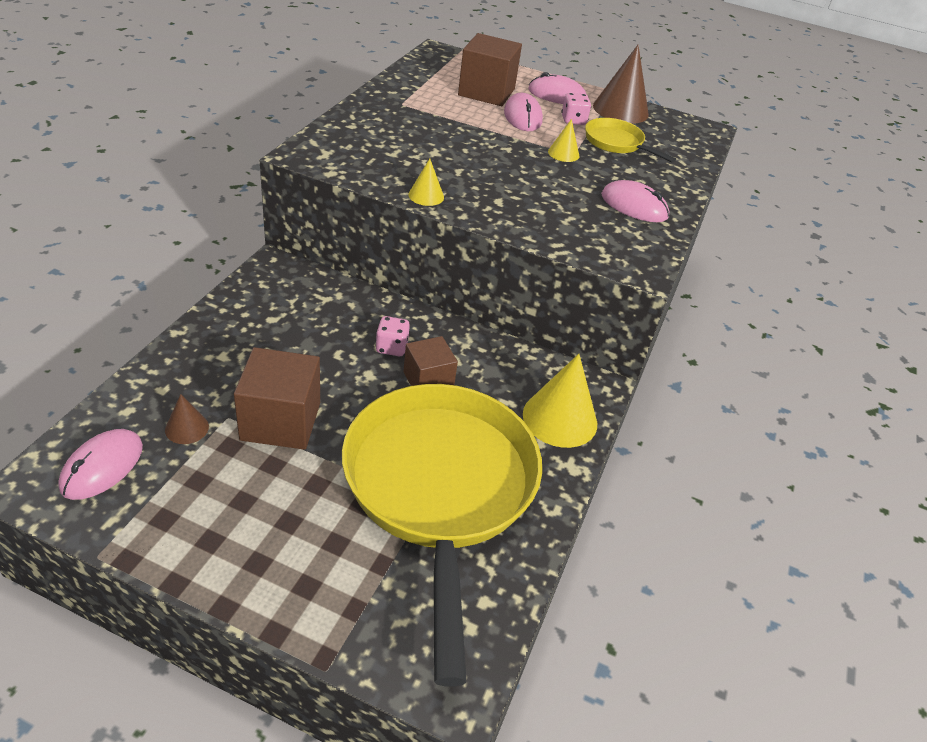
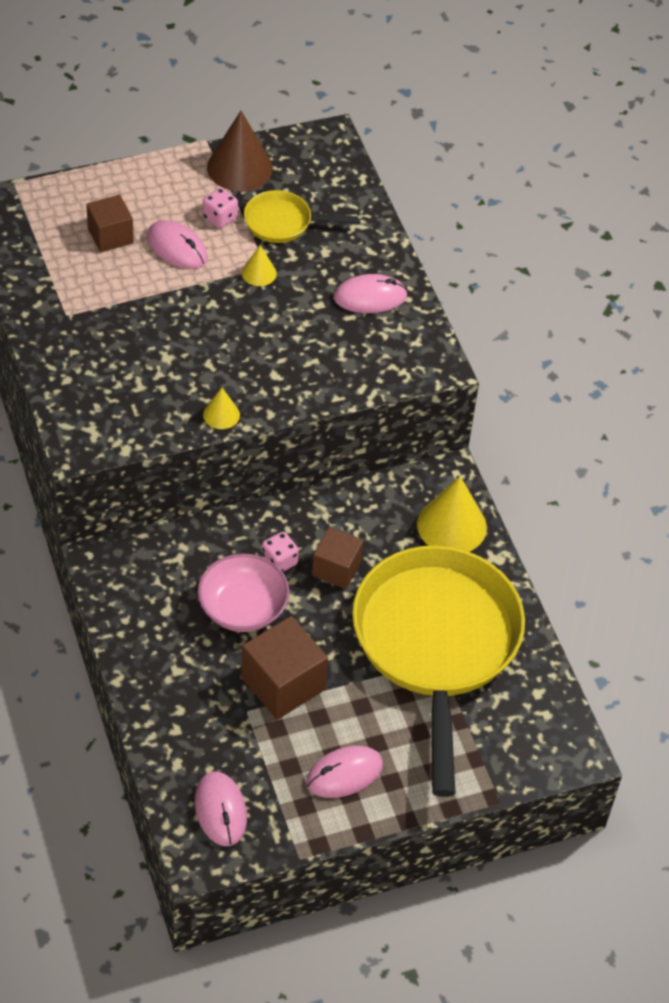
camera: 40 degrees left, 10 degrees up
brown cone [165,394,209,444] -> none
yellow pan [342,384,542,687] -> yellow pan turned 45 degrees clockwise [352,545,525,797]
brown cube [458,33,522,106] -> brown cube [86,194,134,252], size x0.64
pink mouse [528,72,587,104] -> pink mouse moved to [306,746,383,798]
none -> pink bowl [198,553,290,632]

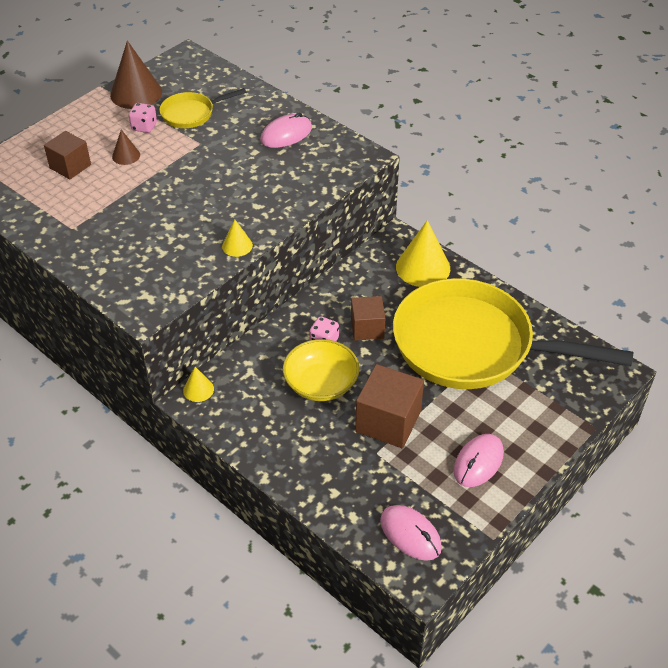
camera: 25 degrees left, 5 degrees down
pink mouse [147,220,208,269] -> brown cone [112,129,140,165]
pink bowl [198,553,290,632] -> yellow bowl [283,339,359,401]
yellow cone [242,245,277,286] -> yellow cone moved to [183,367,214,402]
yellow pan [352,545,525,797] -> yellow pan turned 45 degrees counterclockwise [393,278,634,389]

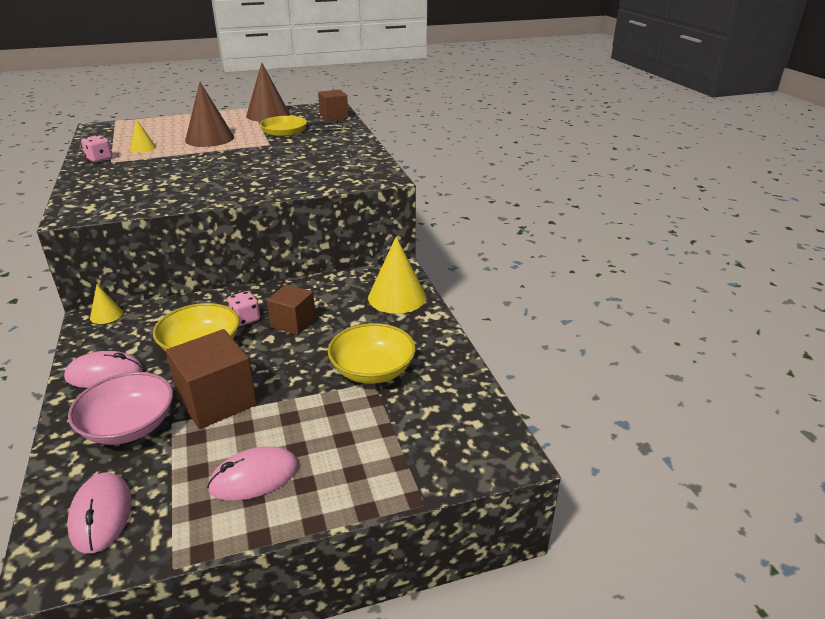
camera: 30 degrees right, 15 degrees down
brown cube [44,131,91,179] -> brown cube moved to [318,89,348,121]
brown cone [112,129,140,165] -> brown cone [185,82,234,147], size x1.96
pink dice [129,103,157,133] -> pink dice moved to [81,135,112,162]
yellow cone [222,219,253,257] -> yellow cone moved to [130,119,156,153]
pink mouse [260,113,312,148] -> pink mouse moved to [64,351,143,388]
yellow pan [393,278,634,389] -> yellow bowl [328,323,416,384]
none -> pink bowl [68,372,173,445]

